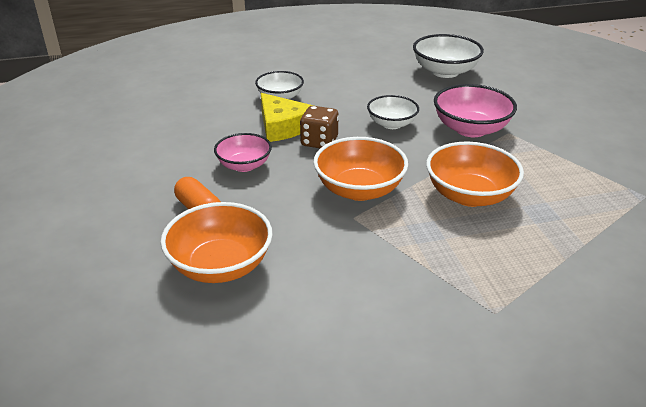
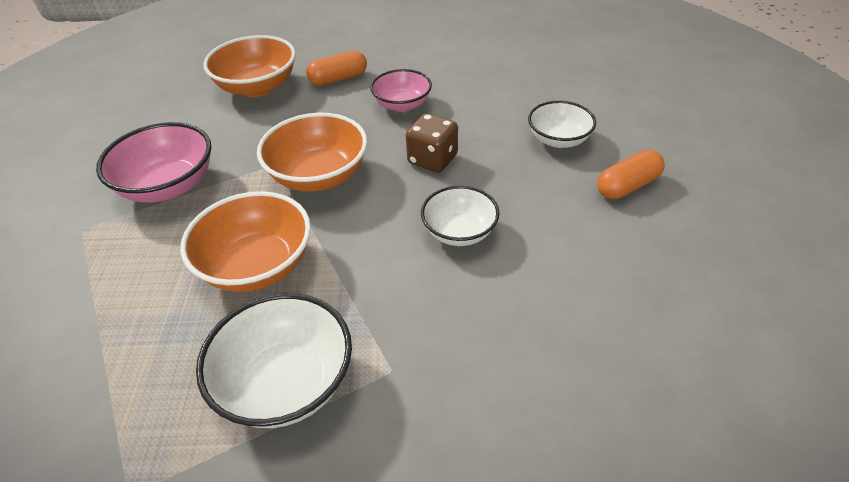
camera: 105 degrees right, 10 degrees up
yellow cheese [261,93,314,142] -> none
white bowl [413,34,484,78] -> white bowl moved to [196,293,352,428]
pink bowl [434,84,517,137] -> pink bowl moved to [96,122,211,203]
none -> orange capsule [597,150,665,199]

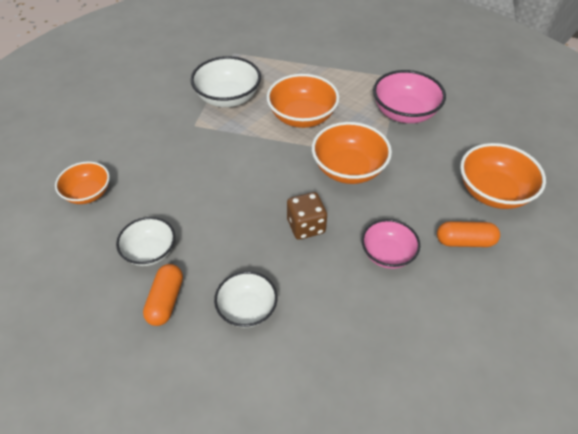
camera: 130 degrees right, 5 degrees up
orange capsule [306,50,367,86] -> orange capsule turned 75 degrees clockwise [437,221,500,247]
white bowl [421,186,500,246] -> white bowl moved to [116,217,175,266]
none -> orange bowl [55,161,110,204]

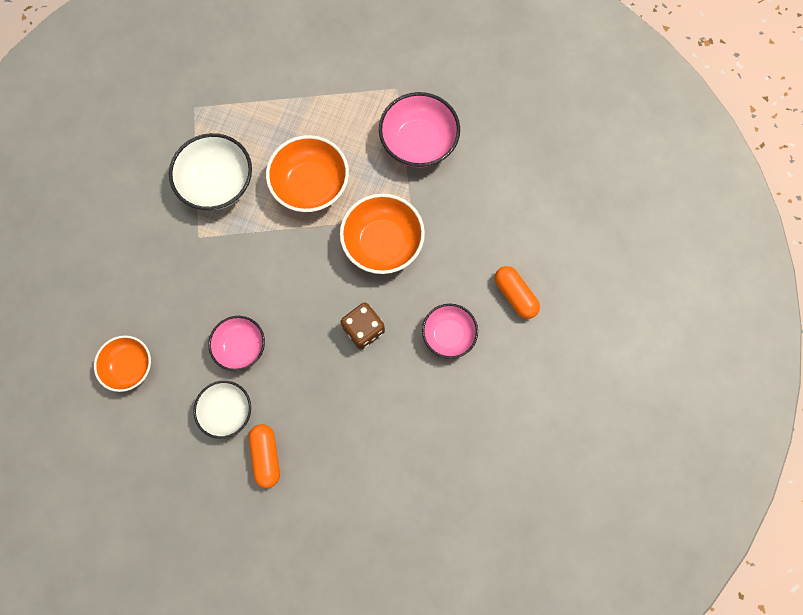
camera: 20 degrees left, 25 degrees up
white bowl [214,271,277,328] -> none
orange capsule [437,221,500,247] -> orange capsule turned 75 degrees clockwise [495,266,540,319]
orange bowl [460,143,546,209] -> none
none -> pink bowl [208,316,265,371]

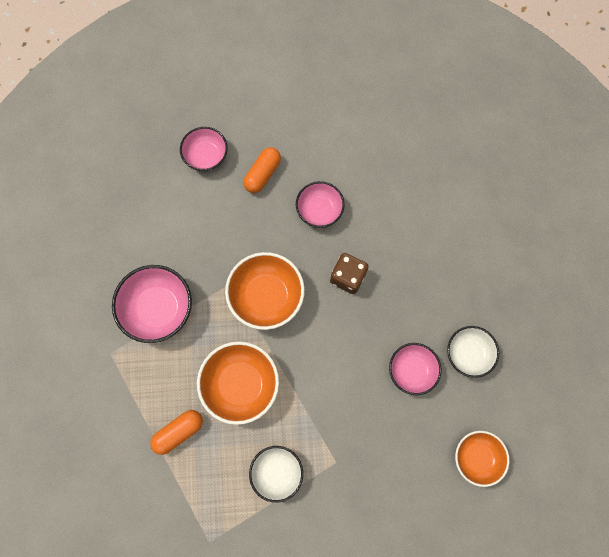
camera: 115 degrees left, 0 degrees up
white bowl [169,133,252,210] -> white bowl [249,446,303,503], size x0.65
orange capsule [249,424,280,488] -> orange capsule moved to [150,410,203,455]
none -> pink bowl [180,127,228,171]

